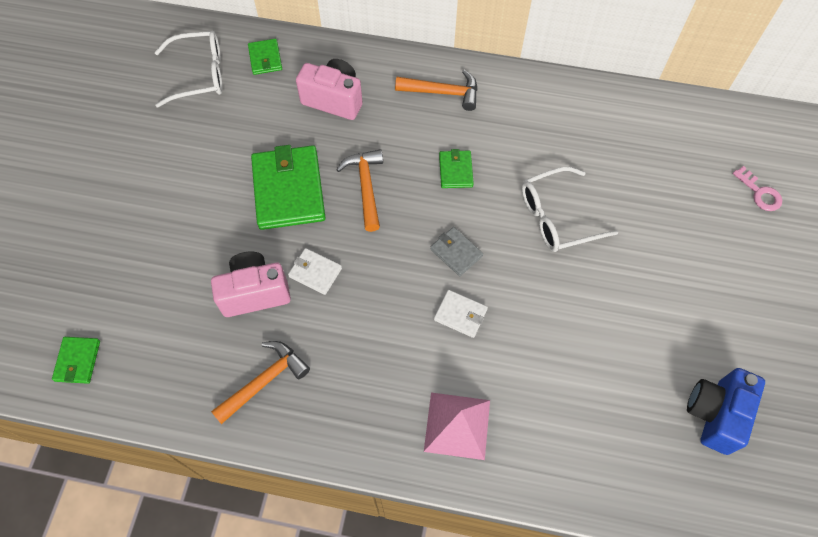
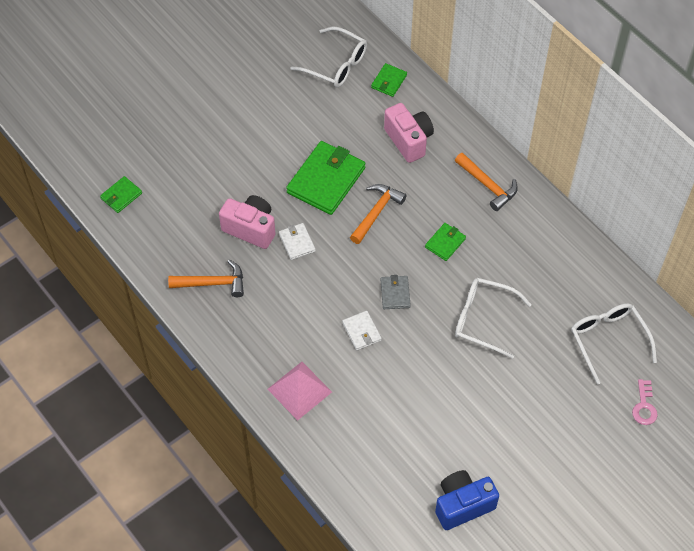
camera: 40 degrees right, 5 degrees down
none -> white glasses [571,303,657,385]

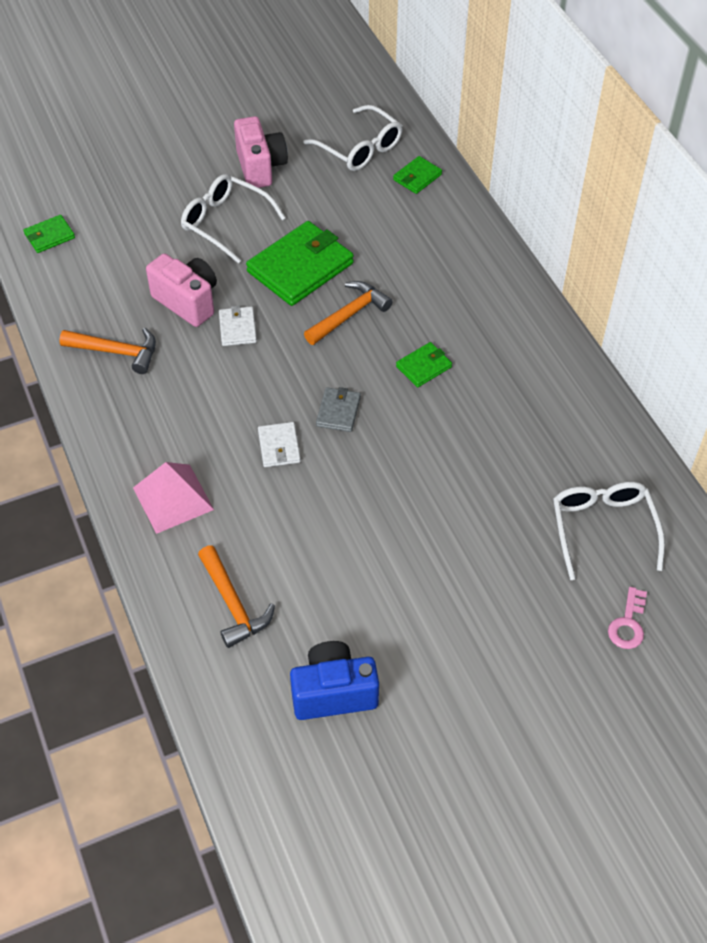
camera: 15 degrees right, 5 degrees down
pink camera [384,103,434,163] -> pink camera moved to [234,116,288,188]
orange hammer [455,153,518,211] -> orange hammer moved to [198,546,275,648]
white glasses [455,278,532,359] -> white glasses moved to [181,174,285,264]

